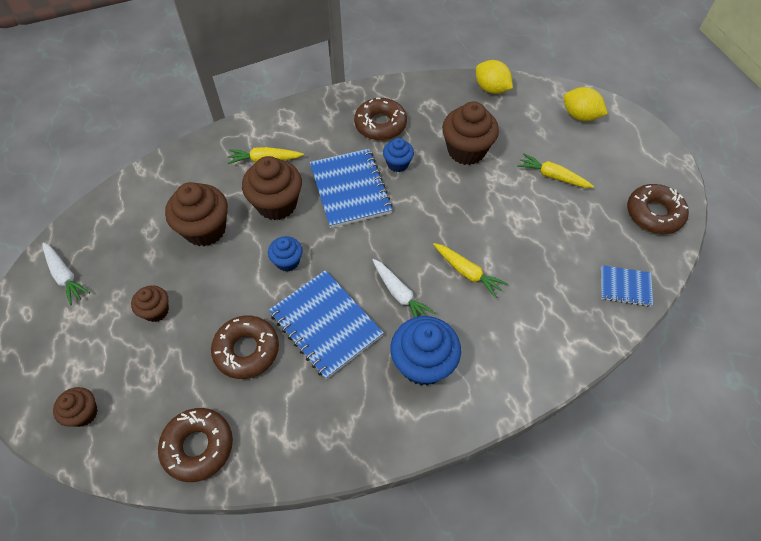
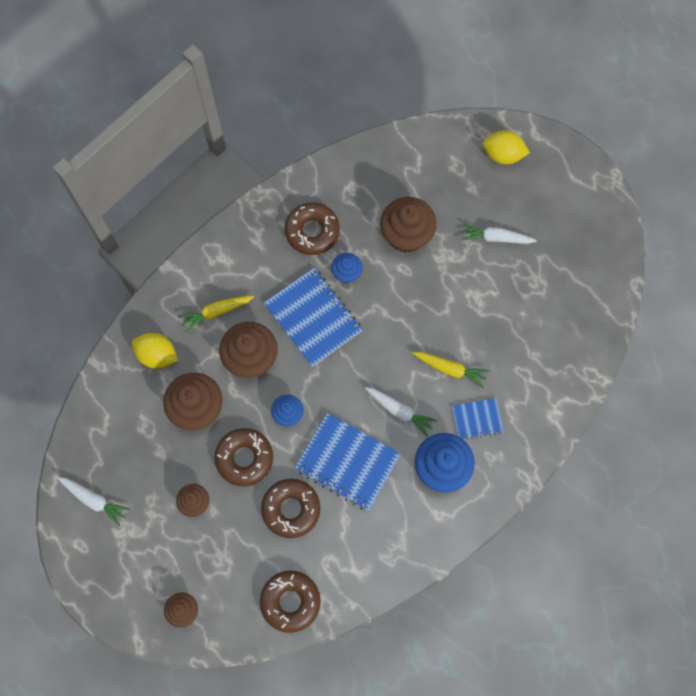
camera: 20 degrees left, 15 degrees up
yellow lemon [476,60,513,94] -> yellow lemon moved to [132,333,178,369]
yellow carrot [517,153,594,188] -> white carrot [461,223,537,244]
blue notebook [601,265,653,307] -> blue notebook moved to [452,398,504,439]
brown donut [627,184,689,234] -> brown donut moved to [215,428,273,486]

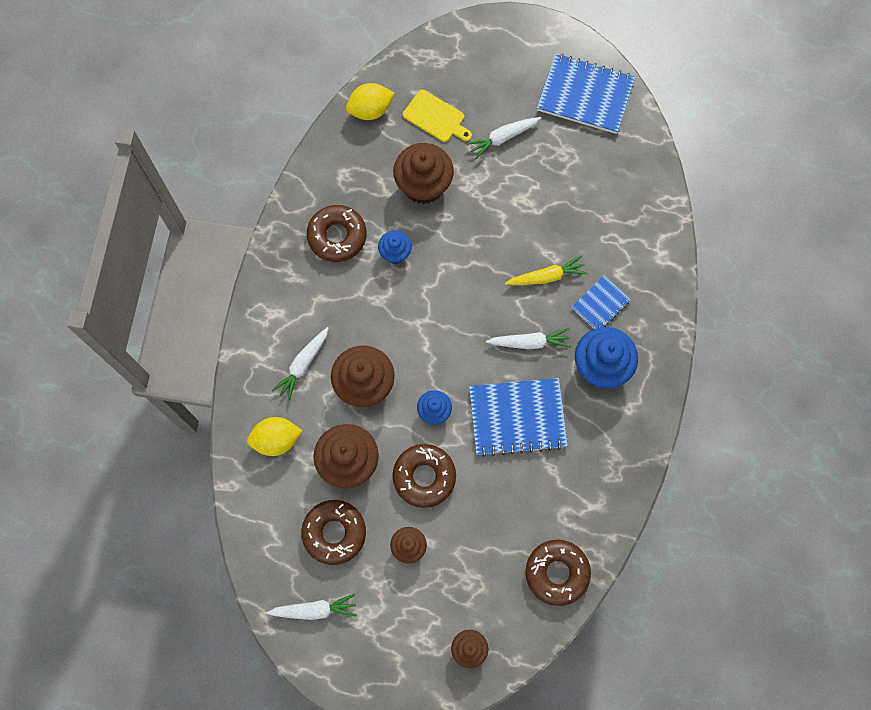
camera: 35 degrees left, 0 degrees up
yellow carrot [179,295,254,332] -> white carrot [271,327,329,401]
brown donut [261,479,320,538] -> brown donut moved to [301,500,366,565]
blue notebook [264,268,363,367] -> blue notebook moved to [537,53,635,134]
yellow lemon [483,131,530,164] -> yellow lemon moved to [346,83,394,120]
none -> yellow cutting board [403,90,472,142]

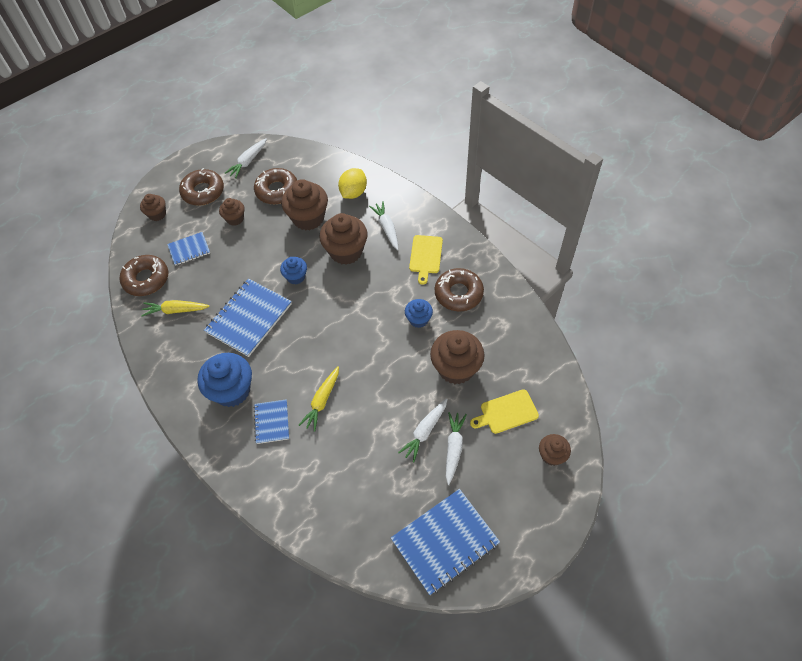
camera: 130 degrees right, 15 degrees down
yellow lemon [346,83,394,120] -> none
brown donut [393,444,456,508] -> brown donut moved to [179,168,224,206]
white carrot [486,328,571,349] -> white carrot moved to [398,398,447,462]
none -> yellow carrot [141,300,210,317]
none -> blue notebook [167,232,210,266]
none -> yellow cutting board [409,235,443,285]
none -> brown cupcake [539,434,571,466]

